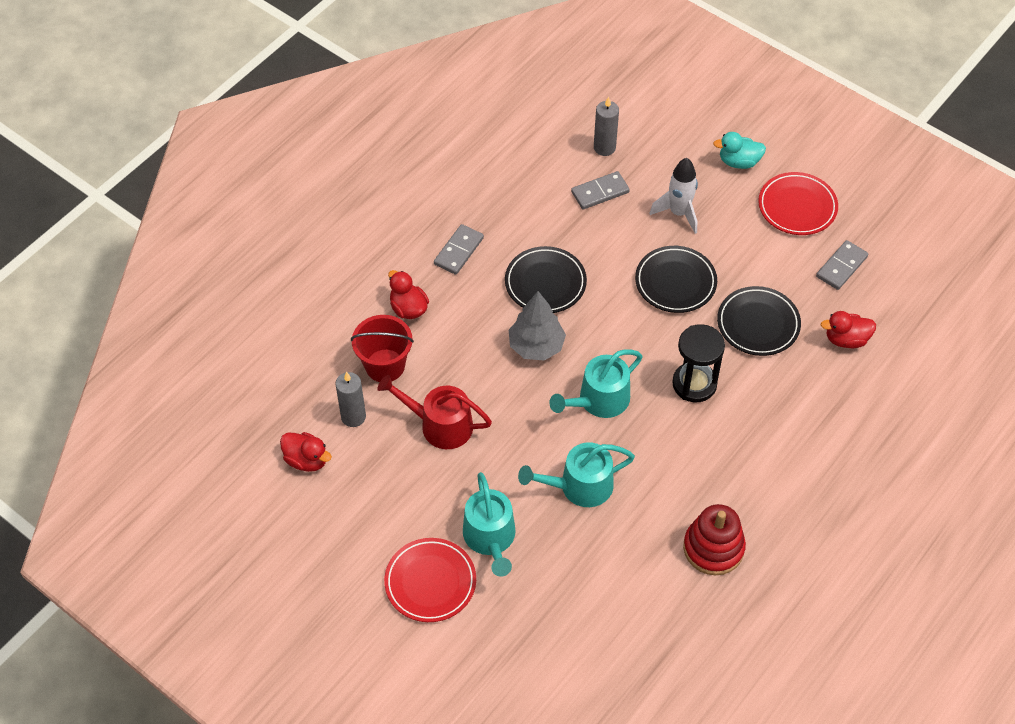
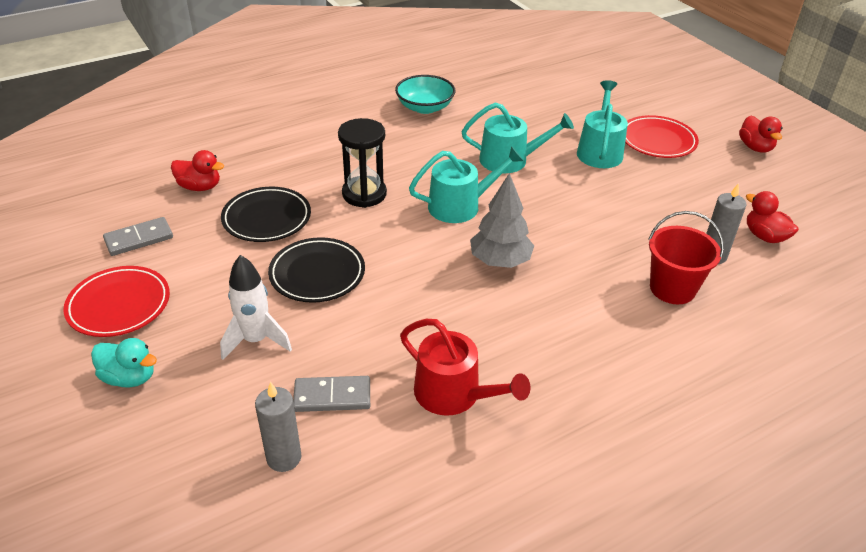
camera: 160 degrees left, 15 degrees down
red watering can [377,375,492,449] -> red watering can moved to [400,319,531,416]
red duck [388,270,429,319] -> red duck moved to [739,115,783,153]
grey domino [434,224,484,275] -> none
black plate [505,246,587,313] -> none
red stacking toy [683,504,746,575] -> turquoise bowl [395,75,455,114]

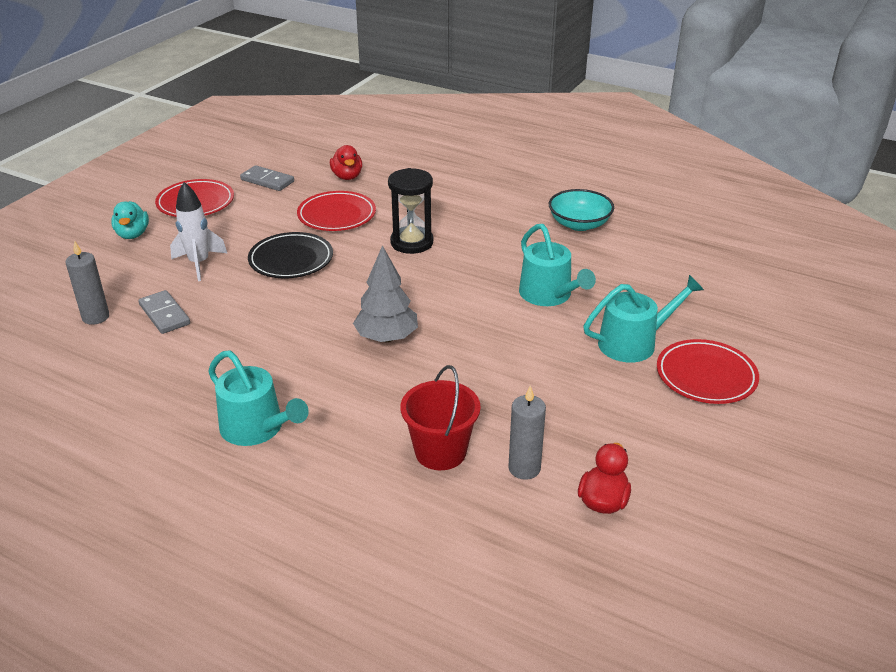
camera: 60 degrees right, 5 degrees down
black plate [221,187,311,242] -> red plate [297,191,376,231]
red watering can [400,319,531,416] -> none
turquoise watering can [409,146,524,223] -> turquoise watering can moved to [208,350,309,446]
red duck [739,115,783,153] -> none

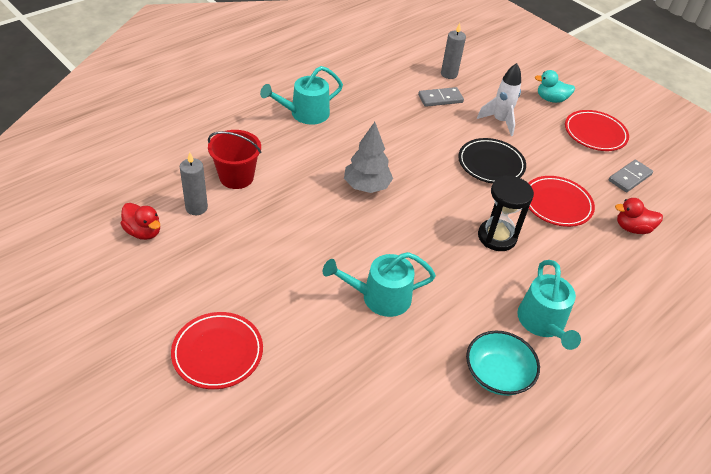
camera: 105 degrees right, 10 degrees up
turquoise watering can [583,275,704,363] -> turquoise watering can moved to [517,260,581,350]

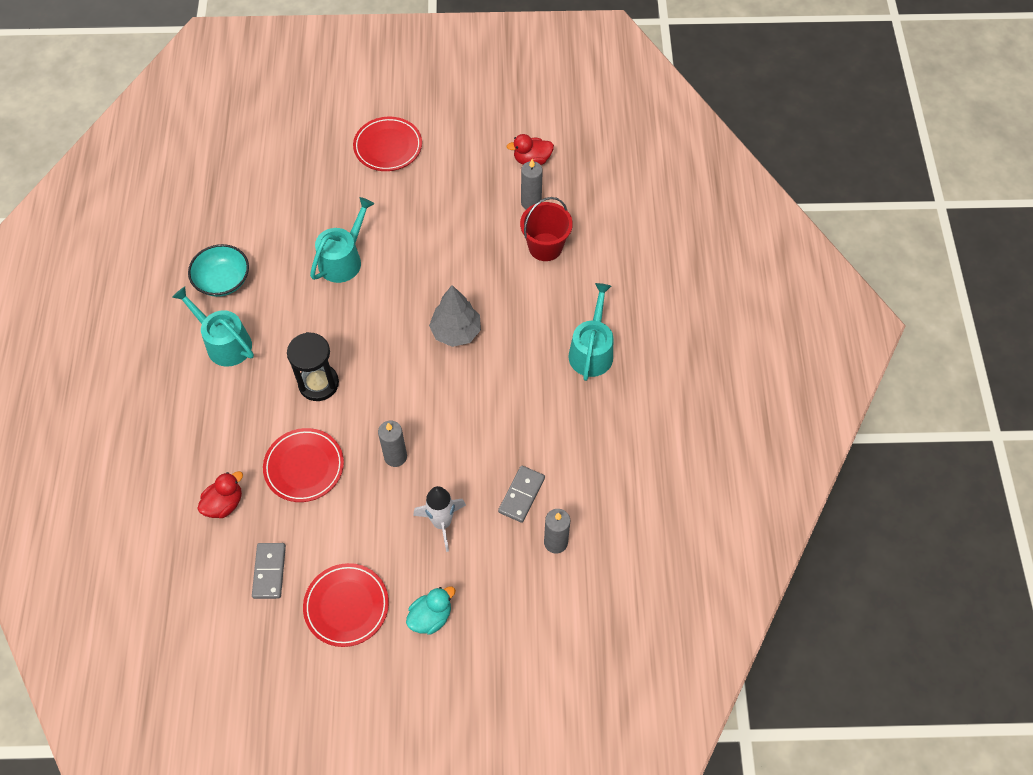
camera: 135 degrees right, 15 degrees up
black plate [458,138,526,184] -> grey candle [378,421,407,467]

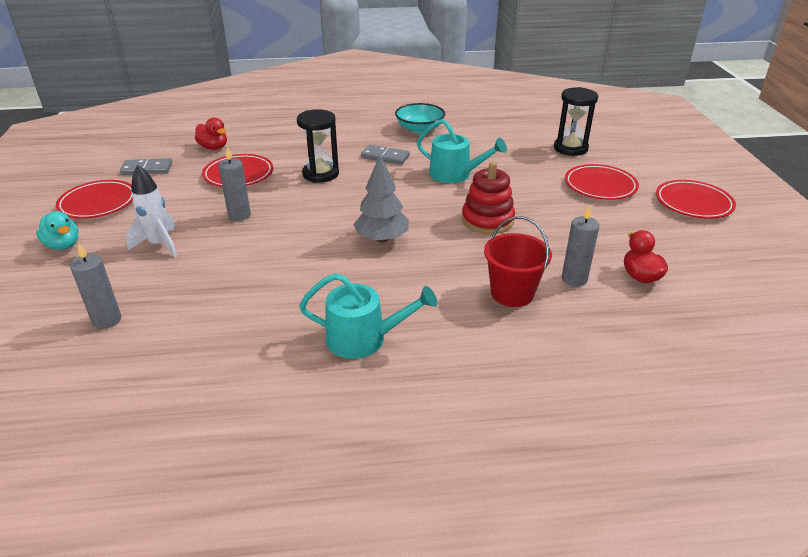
camera: 85 degrees right, 25 degrees down
turquoise watering can [172,287,254,367] -> none
grey domino [498,465,545,523] -> grey domino moved to [361,145,410,165]
none -> red stacking toy [462,162,515,235]
none -> black hourglass [554,87,598,156]
none -> red plate [656,180,736,219]

